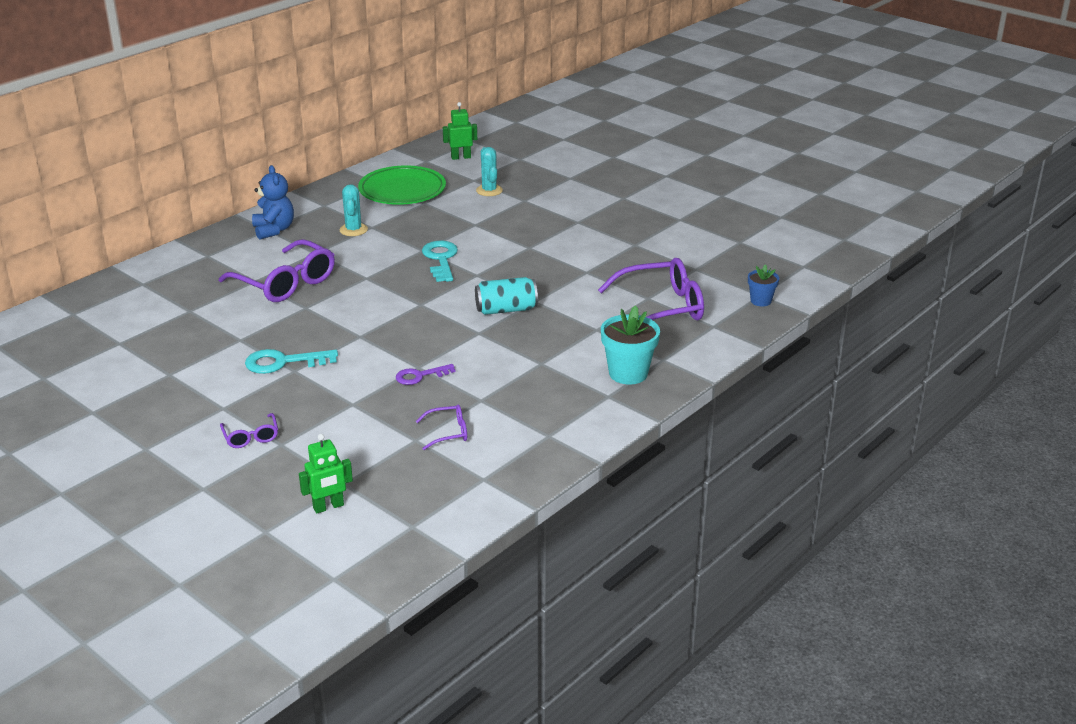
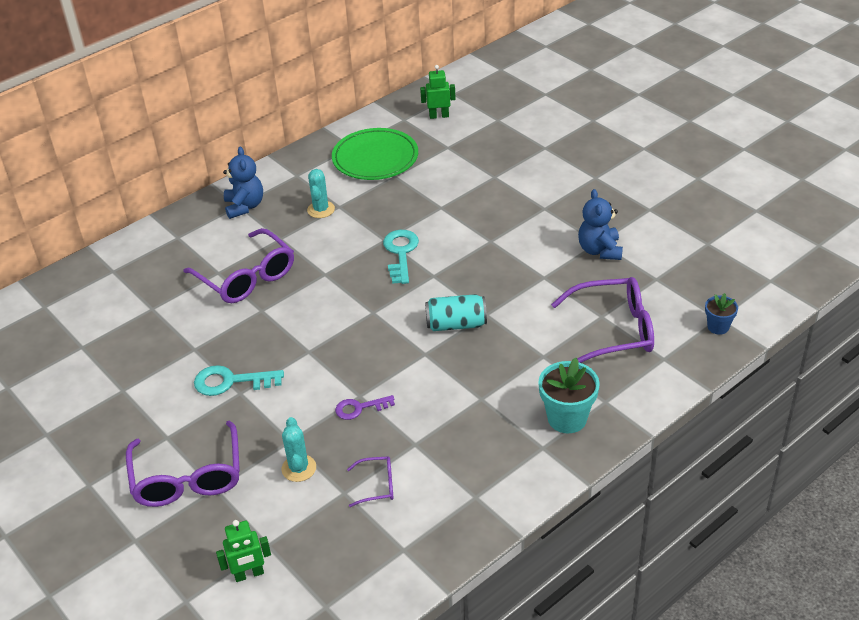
camera: 10 degrees right, 10 degrees up
purple glasses [220,413,278,448] -> purple glasses [126,420,240,507], size x2.11
turquoise cactus [476,147,503,196] -> turquoise cactus moved to [281,417,316,482]
none -> blue teddy bear [578,189,623,260]

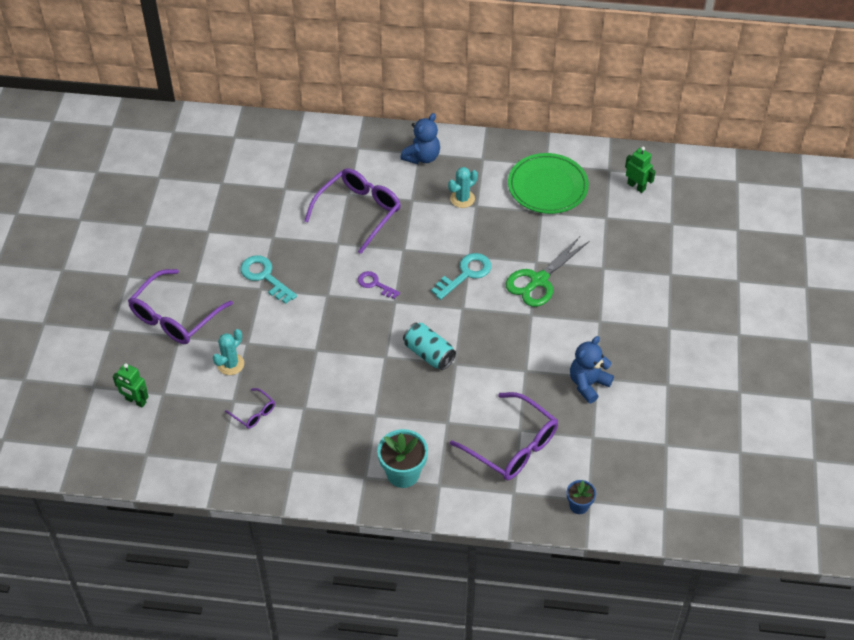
camera: 45 degrees right, 10 degrees up
purple glasses [183,228,294,303] -> purple glasses turned 150 degrees counterclockwise [304,168,401,254]
purple key [335,395,395,420] -> purple key moved to [358,271,400,299]
none -> green scissors [506,236,589,307]

